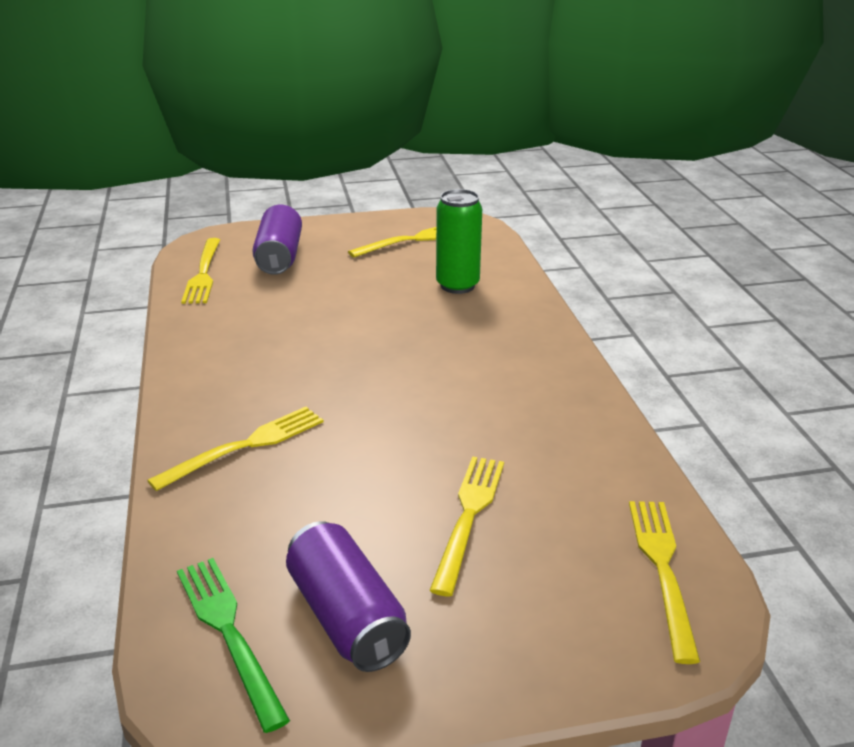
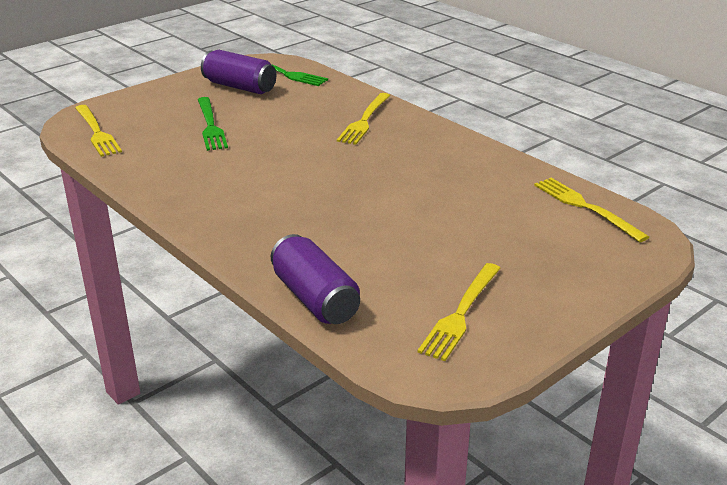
camera: 150 degrees right, 0 degrees up
purple can [253,205,302,275] -> purple can moved to [271,234,360,324]
yellow fork [429,456,504,597] -> green fork [198,97,228,151]
green can [436,189,482,294] -> none

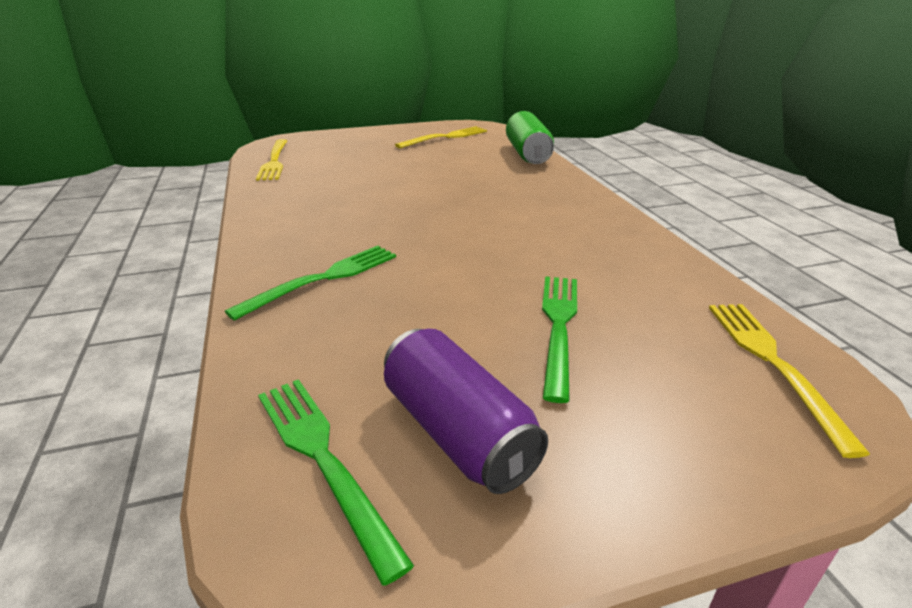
camera: 155 degrees left, 0 degrees up
purple can [271,234,360,324] -> green can [506,111,554,164]
yellow fork [337,93,390,144] -> green fork [225,246,396,321]

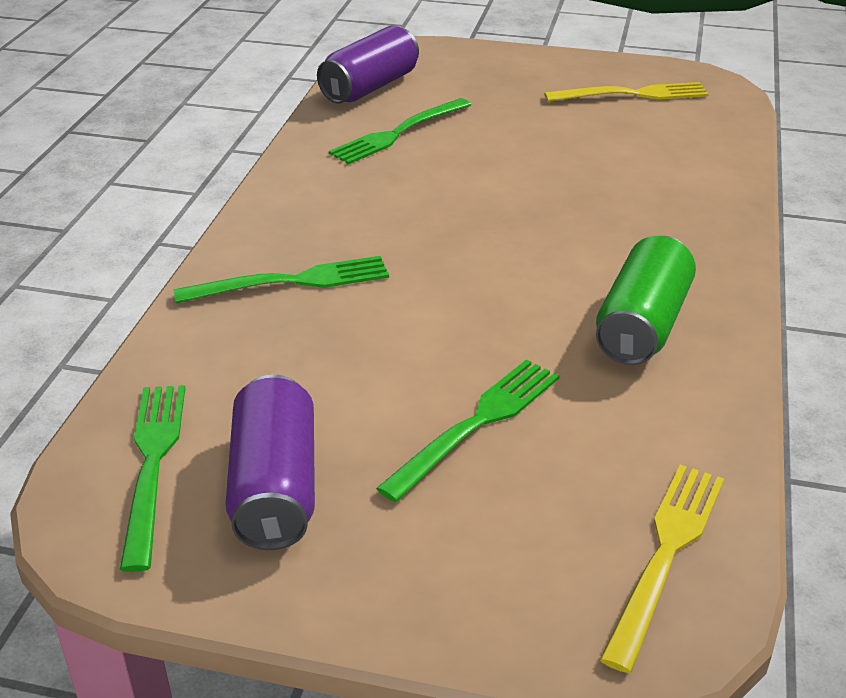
camera: 30 degrees right, 5 degrees up
yellow fork [256,139,287,181] -> purple can [317,26,419,103]
green can [506,111,554,164] -> green can moved to [596,236,696,365]
none -> green fork [329,98,471,164]

